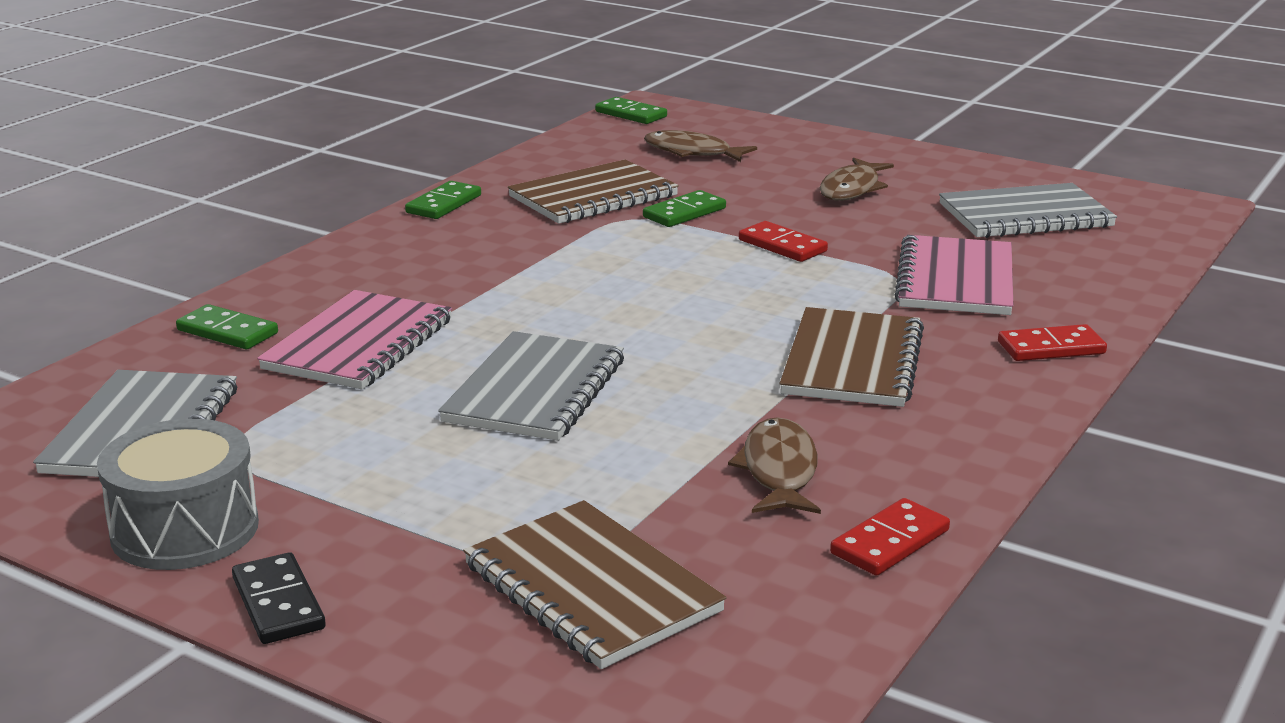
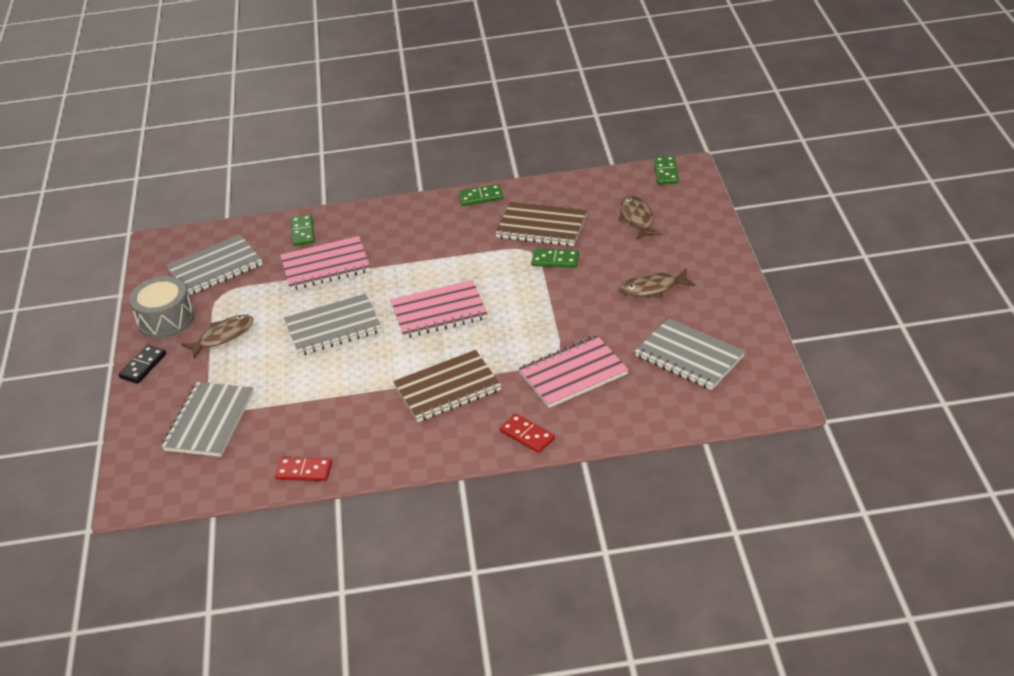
camera: 55 degrees right, 15 degrees up
brown notebook [463,500,726,669] -> grey notebook [162,382,253,457]
brown fish [728,417,821,514] -> brown fish moved to [181,315,254,359]
red domino [739,221,828,262] -> none
none -> pink notebook [391,280,487,338]

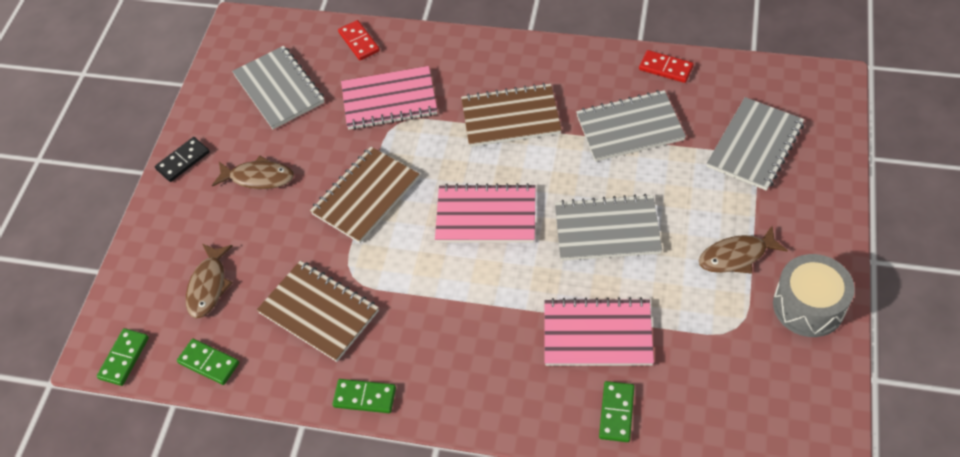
camera: 160 degrees left, 15 degrees up
black domino [119,345,166,384] -> black domino moved to [155,137,210,182]
grey notebook [167,235,263,296] -> grey notebook moved to [576,90,686,162]
red domino [499,413,555,453] -> red domino moved to [338,20,380,60]
green domino [531,249,579,268] -> green domino moved to [177,339,239,385]
none -> brown notebook [310,146,419,243]

